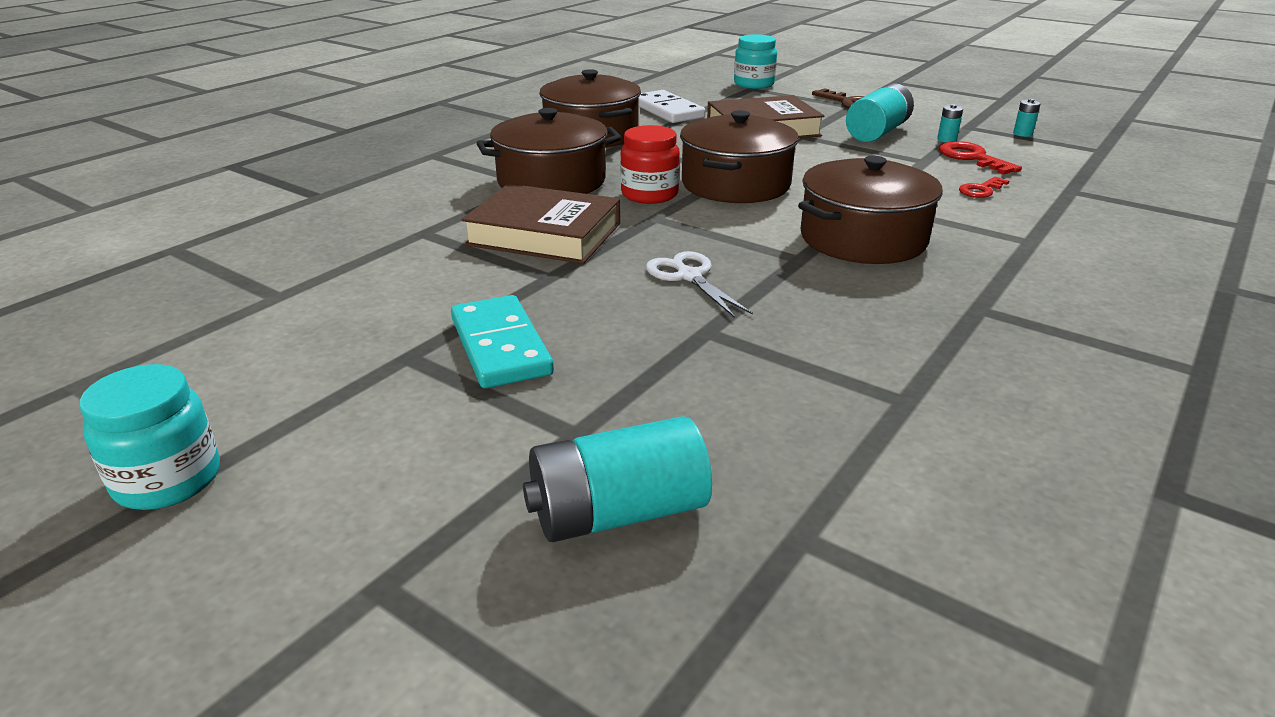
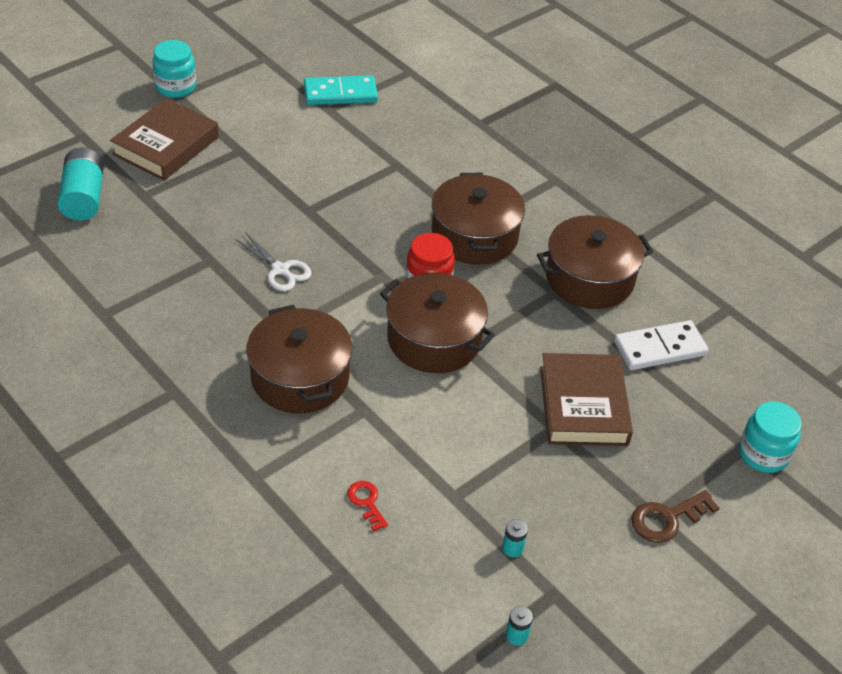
camera: 100 degrees right, 15 degrees up
turquoise domino [451,295,554,388] -> turquoise domino moved to [304,75,378,105]
brown book [461,184,620,264] -> brown book moved to [110,98,219,181]
white scissors [646,251,753,318] -> white scissors turned 60 degrees clockwise [235,232,311,291]
turquoise battery [846,83,914,142] -> none
red key [939,141,1022,175] -> none

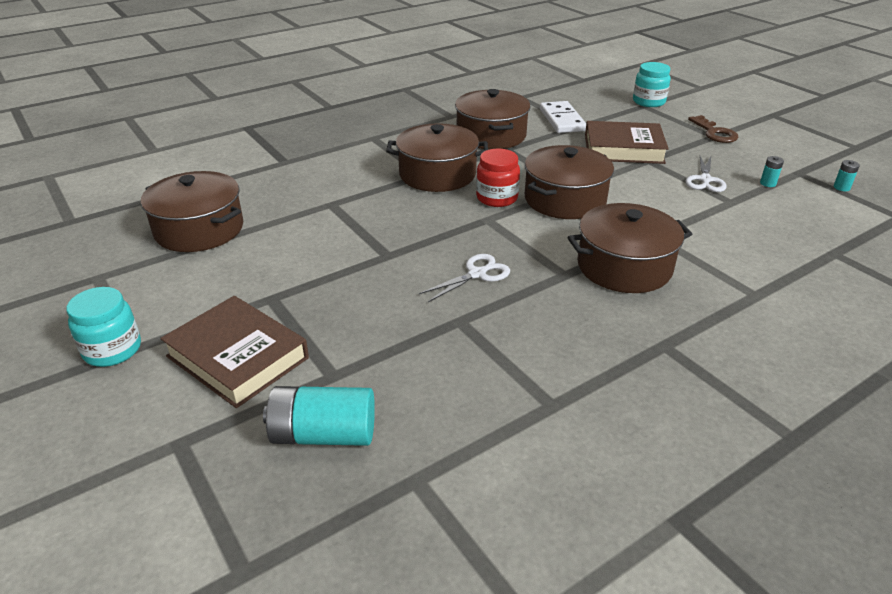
camera: 80 degrees left, 10 degrees down
turquoise domino [304,75,378,105] -> brown pot [141,171,243,252]
red key [347,481,388,531] -> none
none -> white scissors [686,156,726,192]

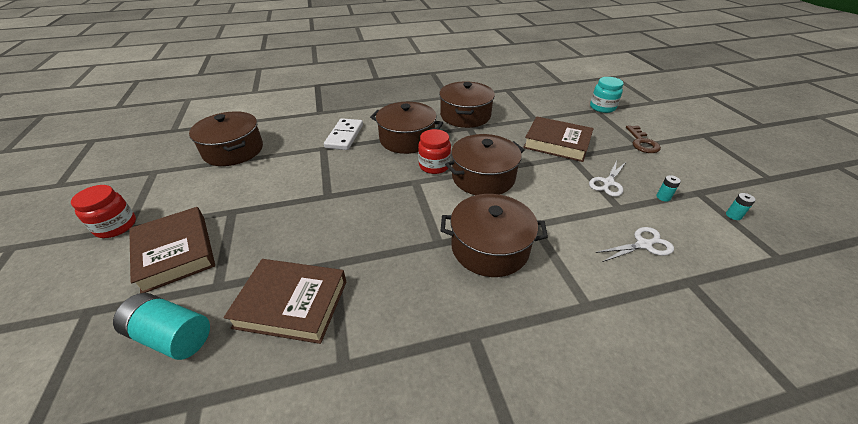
camera: 20 degrees right, 5 degrees up
turquoise jar [66,287,141,367] -> red jar [71,185,136,238]
white scissors [419,254,510,302] -> white scissors moved to [595,227,674,262]
white domino [540,101,586,133] -> white domino moved to [324,118,363,150]
none -> brown book [223,259,346,344]

